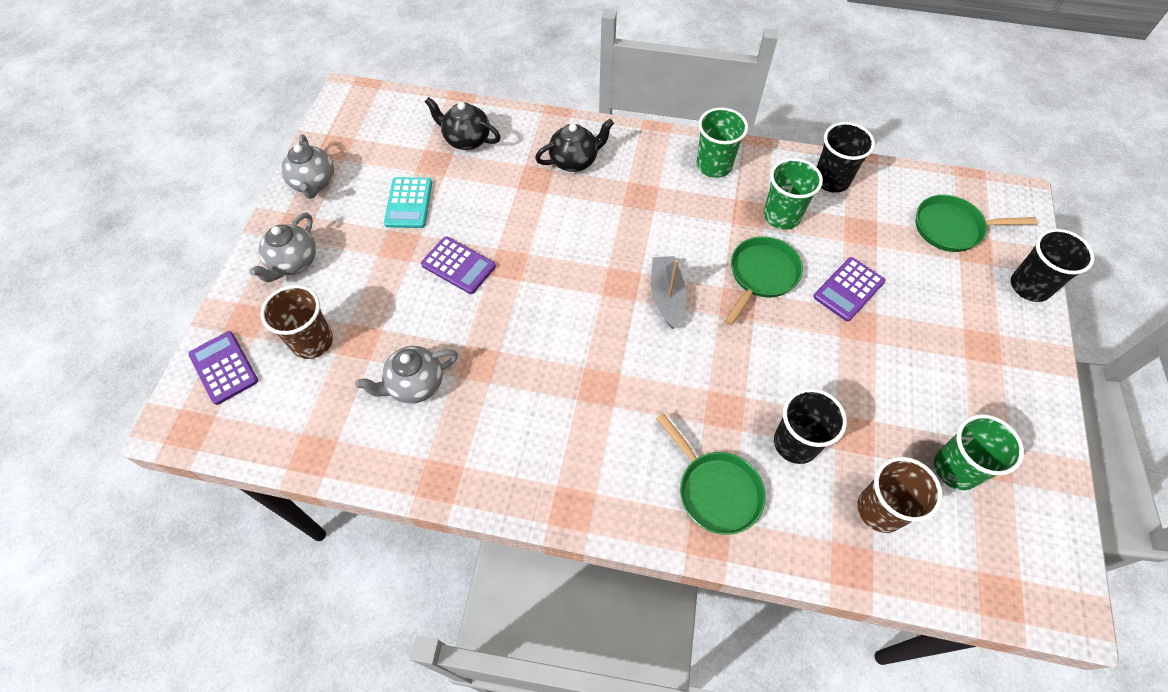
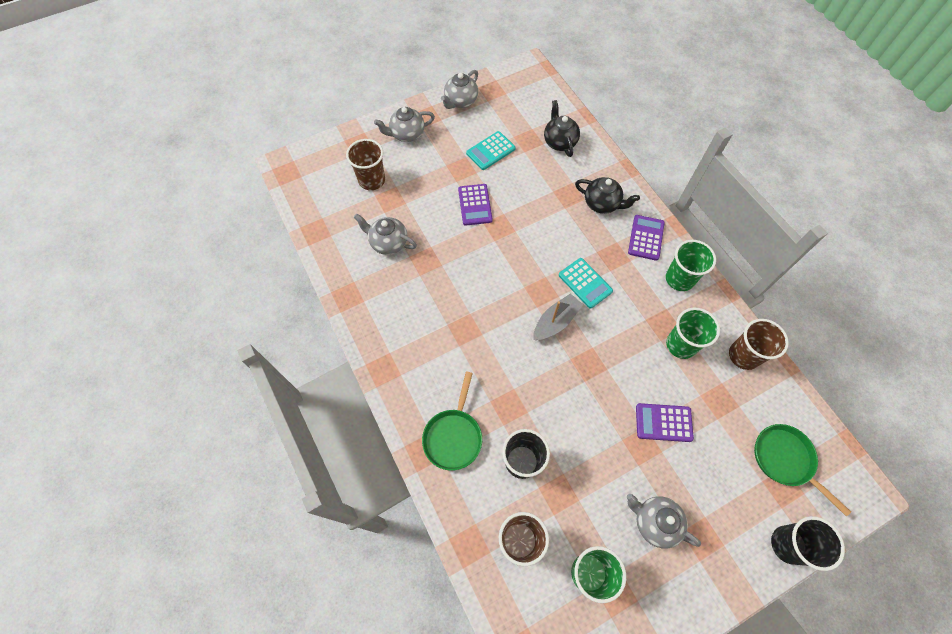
camera: 50 degrees right, 5 degrees up
purple calculator [189,331,258,405] -> purple calculator moved to [628,215,665,261]
green pan [724,236,803,326] -> none
black cup [817,122,875,193] -> brown cup [729,319,789,370]
none -> turquoise calculator [559,258,613,309]
none -> grey teapot [627,494,701,549]

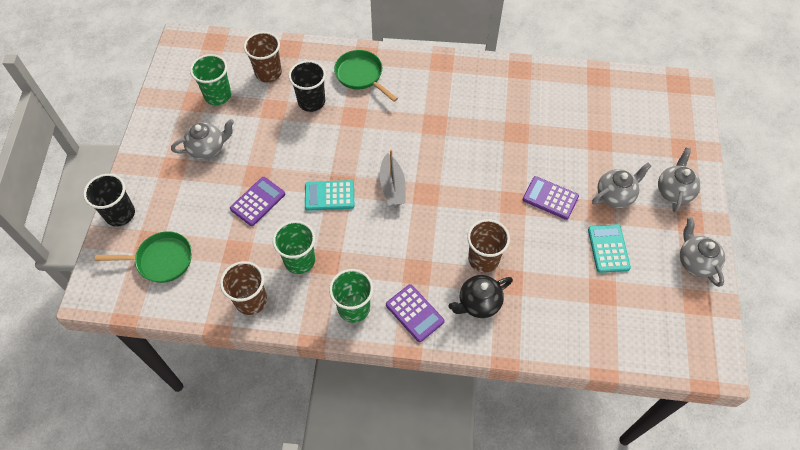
camera: 125 degrees right, 5 degrees down
brown cup [346,139,385,190] -> brown cup moved to [467,219,510,273]
grey teapot [354,214,417,255] -> grey teapot moved to [592,163,651,208]
black teapot [544,100,580,157] -> none
turquoise calculator [559,258,613,309] -> turquoise calculator moved to [305,180,354,211]

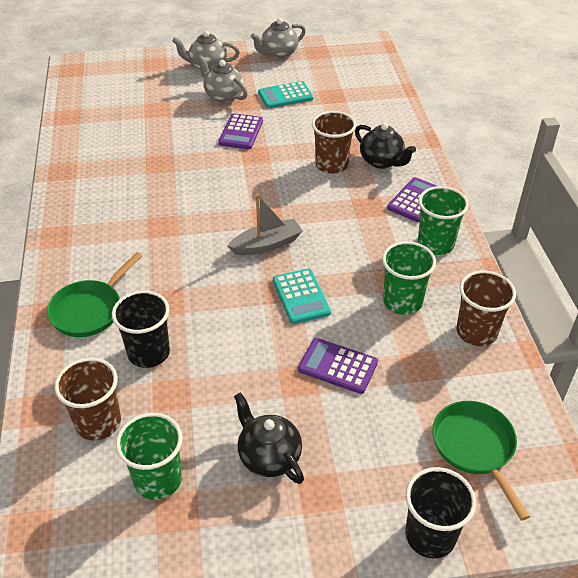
camera: 105 degrees left, 15 degrees down
grey teapot [171,119,234,160] -> black teapot [234,392,304,484]

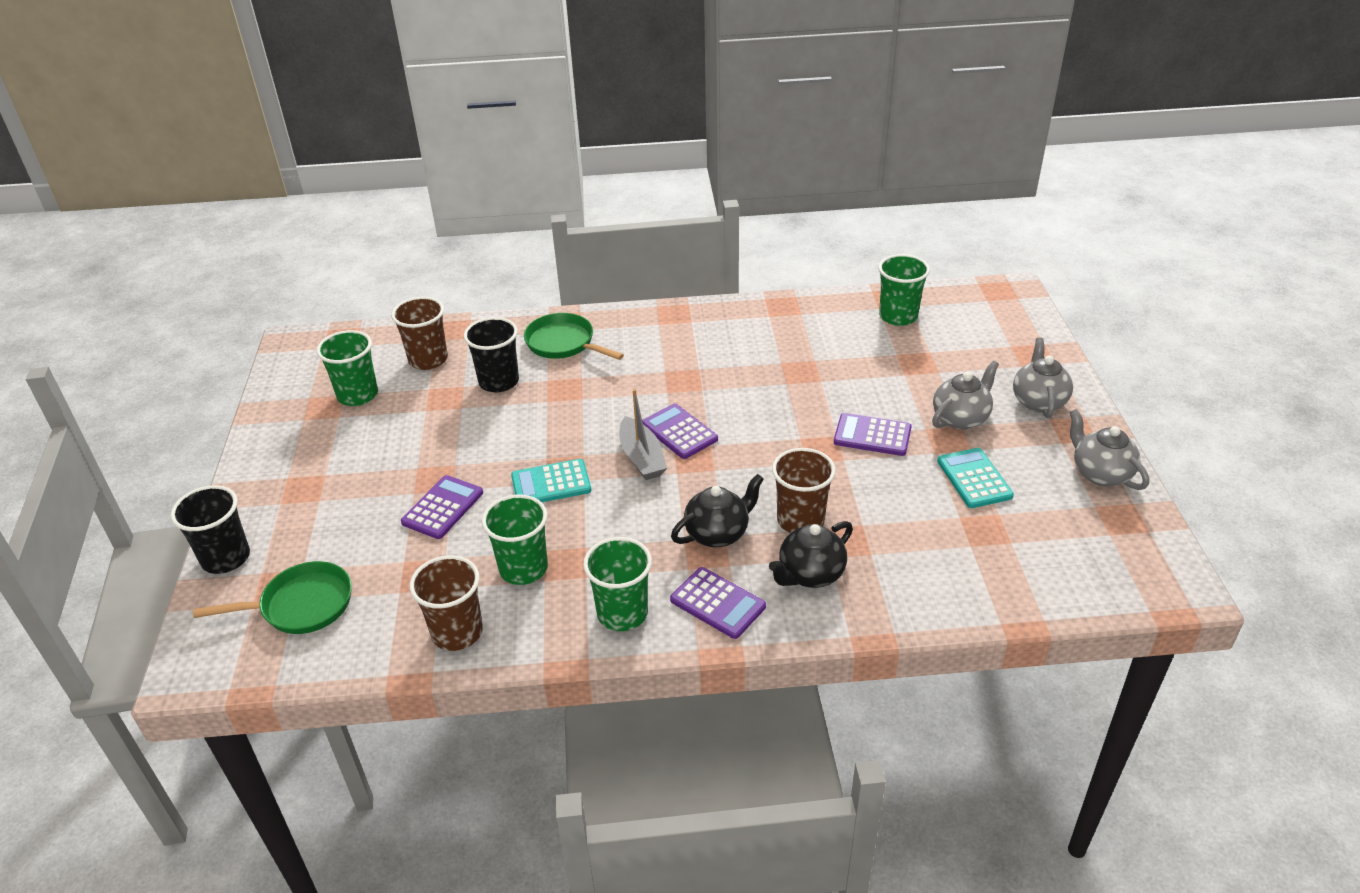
camera: 95 degrees right, 5 degrees down
black teapot [234,392,304,484] -> black teapot moved to [671,474,764,547]
none -> purple calculator [642,404,718,459]
none -> green cup [878,254,930,326]

